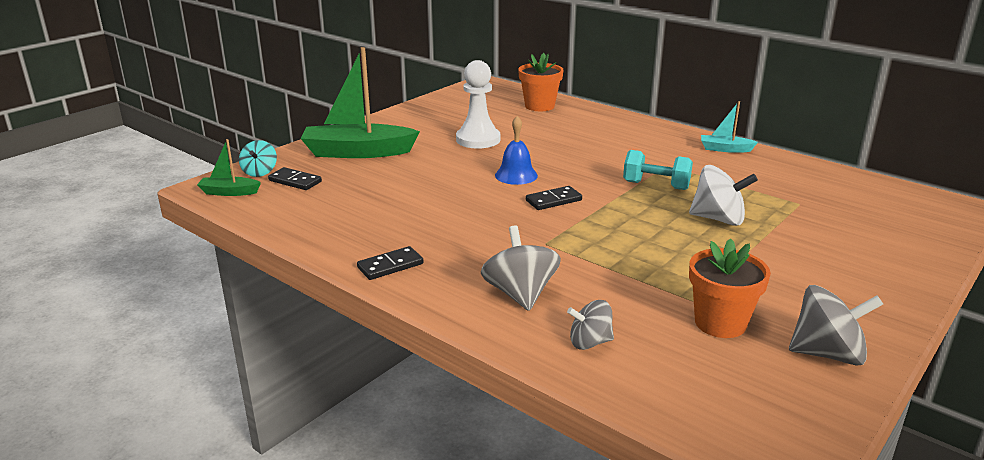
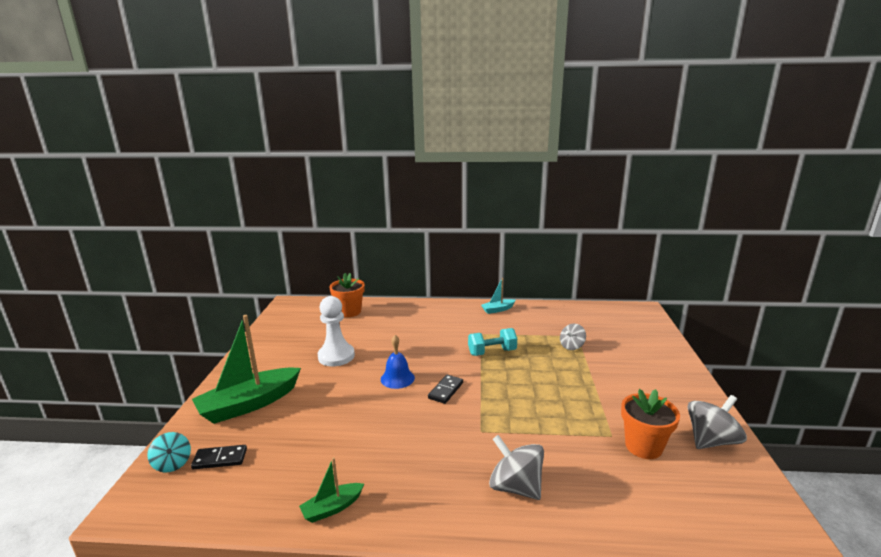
camera: 35 degrees left, 5 degrees down
green boat [197,139,261,196] -> green boat moved to [299,457,364,523]
black domino [357,246,423,280] -> none
grey spinning top [567,300,614,350] -> grey spinning top moved to [560,324,586,350]
white spinning top [689,165,758,226] -> none

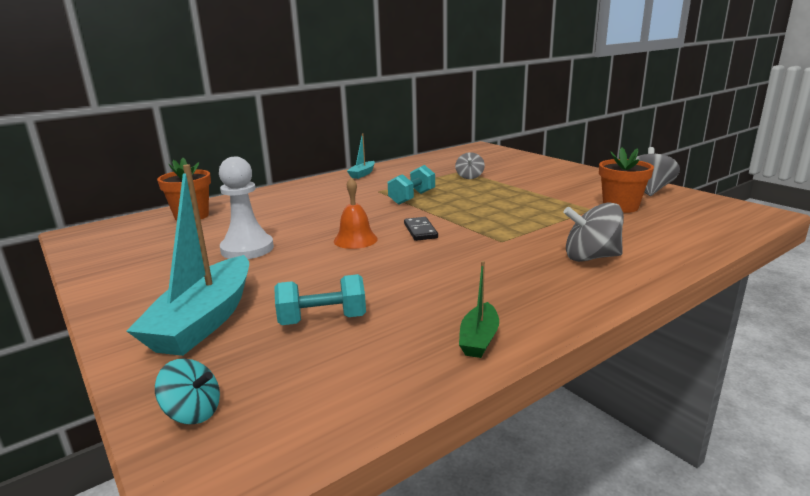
camera: 40 degrees left, 0 degrees up
black domino [191,445,247,469] -> none
green boat [192,315,301,424] -> turquoise boat [127,164,249,356]
blue bell [381,335,415,389] -> orange bell [334,177,378,249]
none -> turquoise dumbbell [274,274,366,325]

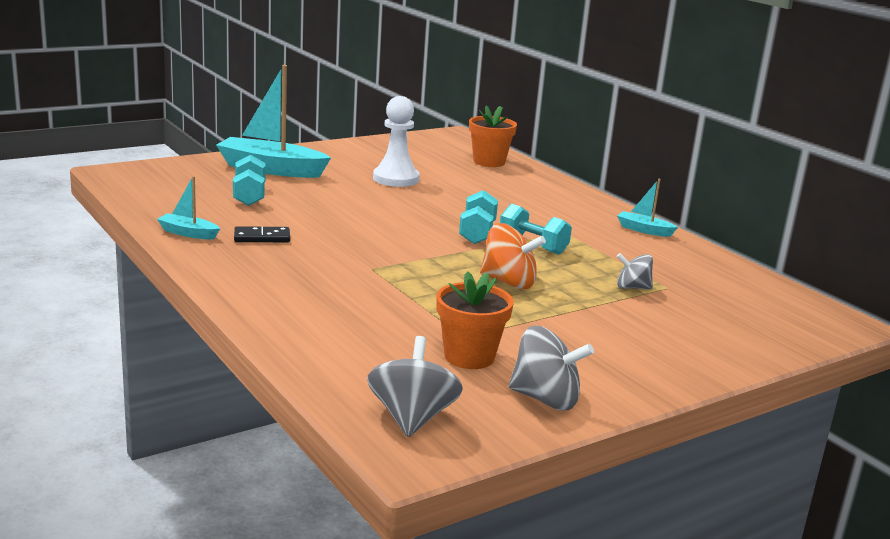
camera: 90 degrees right, 0 degrees up
turquoise spinning top [155,358,220,424] -> none
orange bell [334,177,378,249] -> none
black domino [404,217,438,241] -> black domino moved to [234,226,290,242]
green boat [459,261,499,358] -> turquoise boat [157,176,220,239]
grey spinning top [563,202,624,262] -> grey spinning top moved to [367,336,463,437]
none -> turquoise dumbbell [459,190,498,244]
none -> orange spinning top [480,223,546,289]

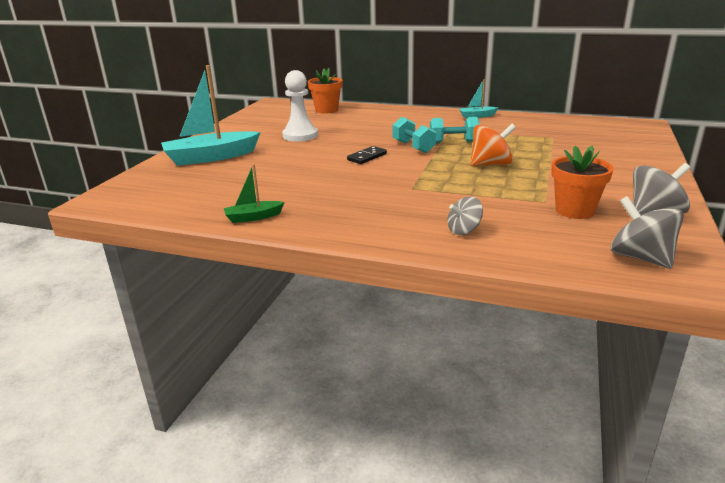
camera: 35 degrees left, 5 degrees up
turquoise boat [157,176,220,239] -> green boat [224,164,285,223]
turquoise dumbbell [233,155,266,206] -> none
black domino [234,226,290,242] -> black domino moved to [347,146,387,164]
grey spinning top [617,253,653,290] -> grey spinning top moved to [447,196,483,235]

